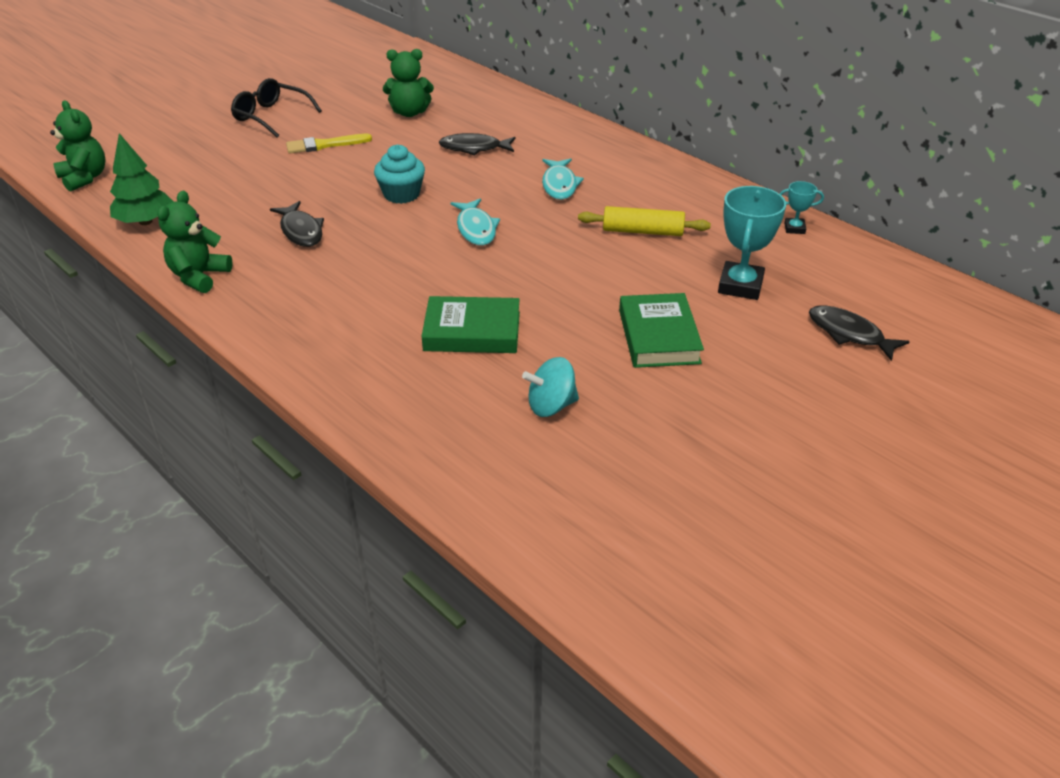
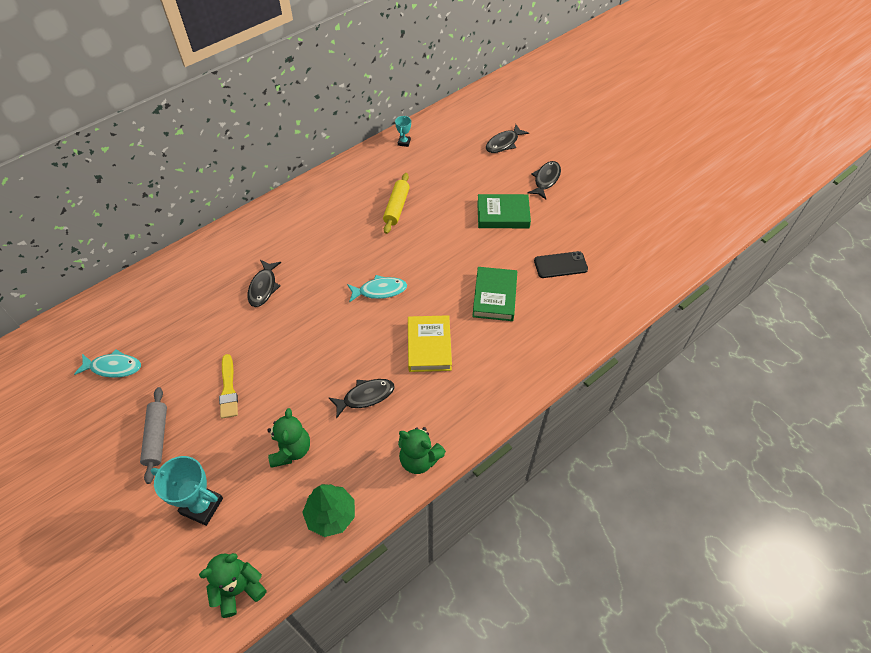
camera: 85 degrees left, 15 degrees up
black glasses [231,78,322,137] -> grey rolling pin [140,387,167,484]
turquoise cupcake [374,145,425,204] -> none
green teddy bear [383,49,434,117] -> green teddy bear moved to [268,408,310,468]
turquoise spinning top [522,357,579,417] -> black phone [534,251,588,278]
turquoise fish [542,159,584,200] -> turquoise fish moved to [74,349,141,378]
turquoise trophy [718,186,786,300] -> turquoise trophy moved to [151,456,223,526]
none -> yellow book [408,315,452,372]
none -> black fish [528,161,561,199]

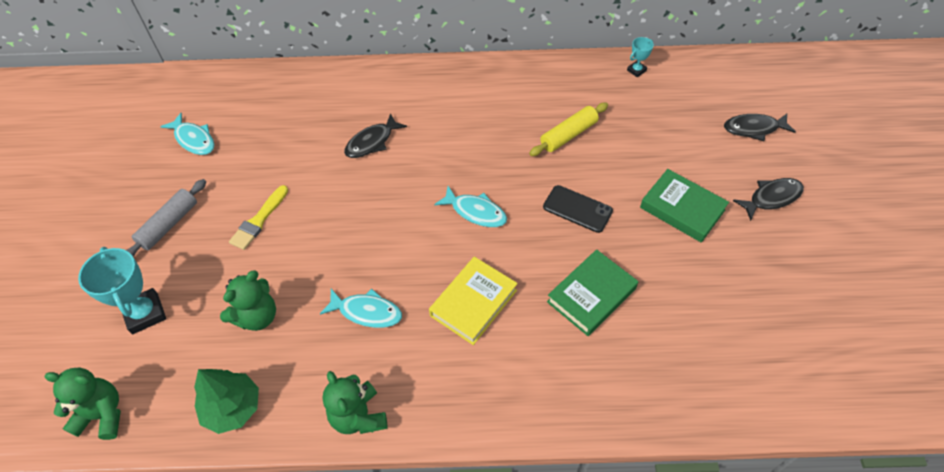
camera: 40 degrees right, 0 degrees up
black fish [328,379,395,419] -> turquoise fish [320,289,402,328]
black phone [534,251,588,278] -> black phone moved to [543,185,613,233]

